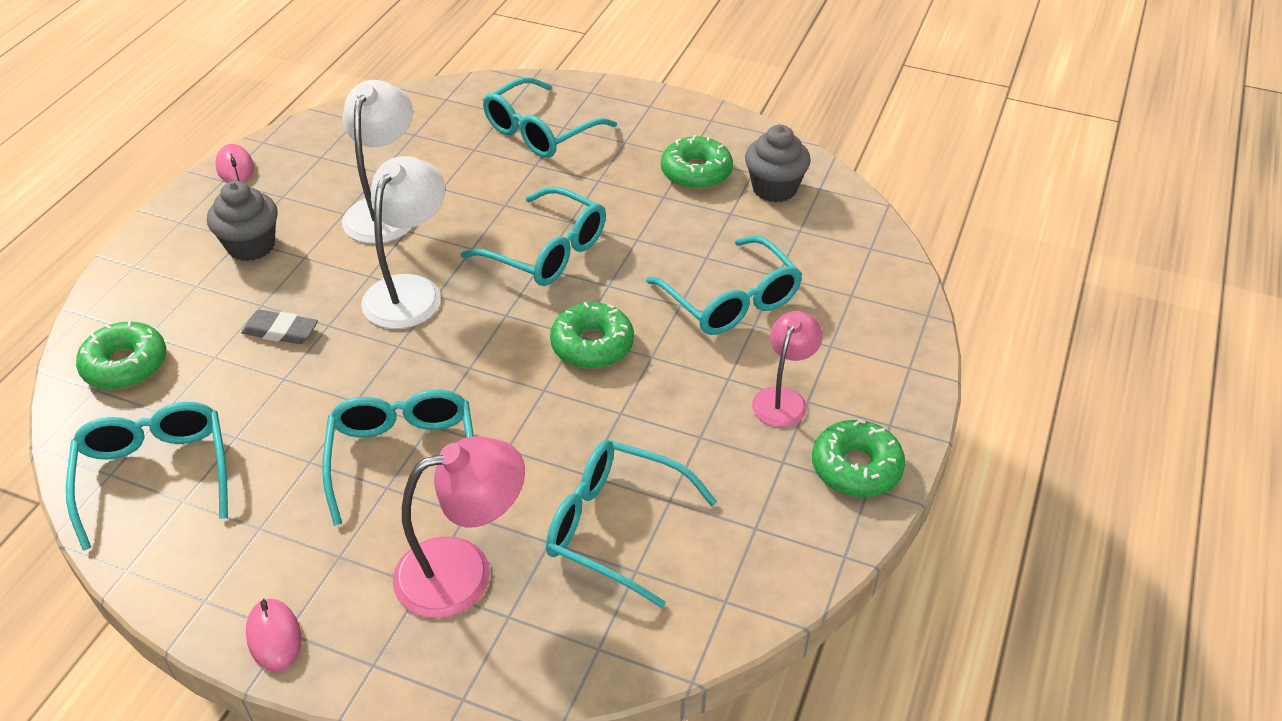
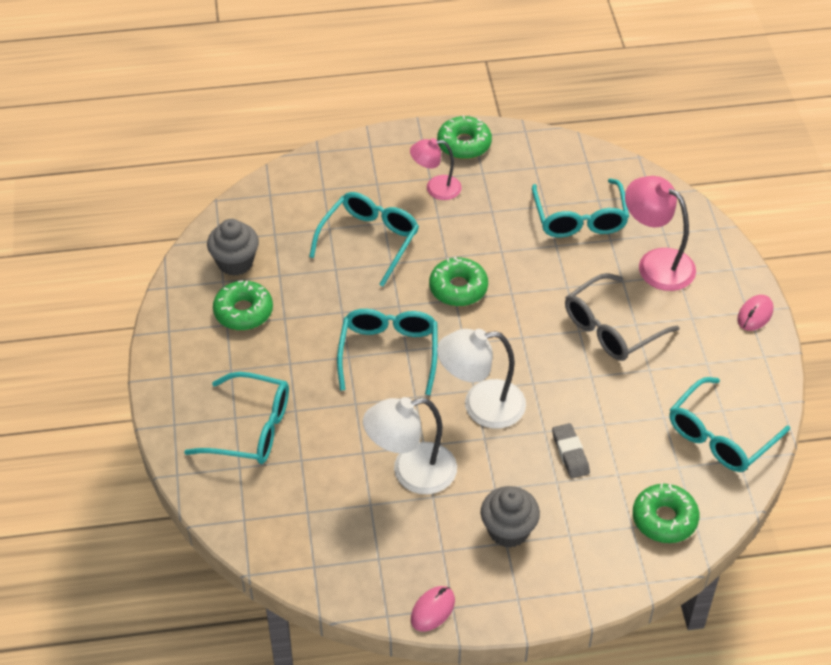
camera: 120 degrees left, 5 degrees up
turquoise glasses [322,389,474,526] -> grey glasses [565,273,679,361]

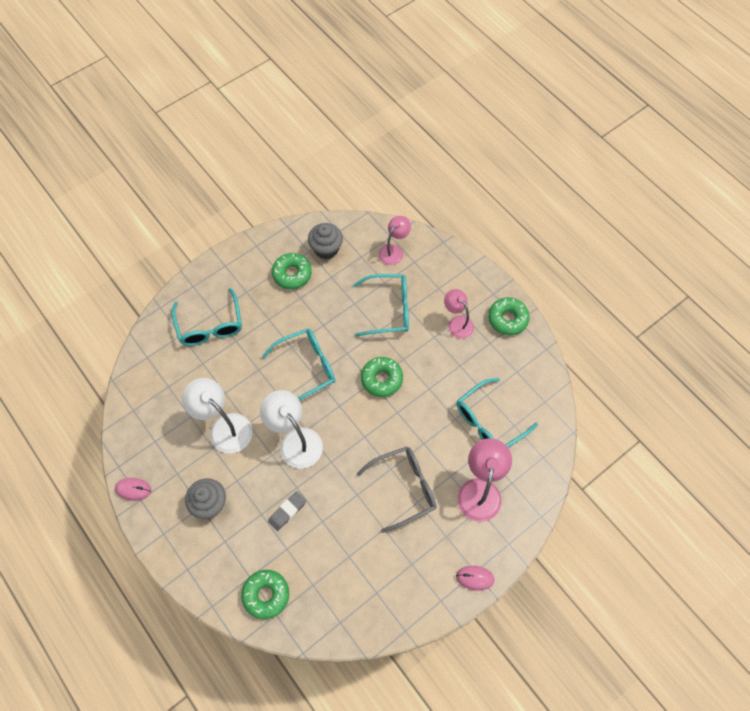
camera: 60 degrees right, 15 degrees up
grey glasses [565,273,679,361] -> grey glasses turned 135 degrees clockwise [357,447,436,533]
turquoise glasses [669,377,790,472] -> none
none -> pink lamp [379,216,411,265]

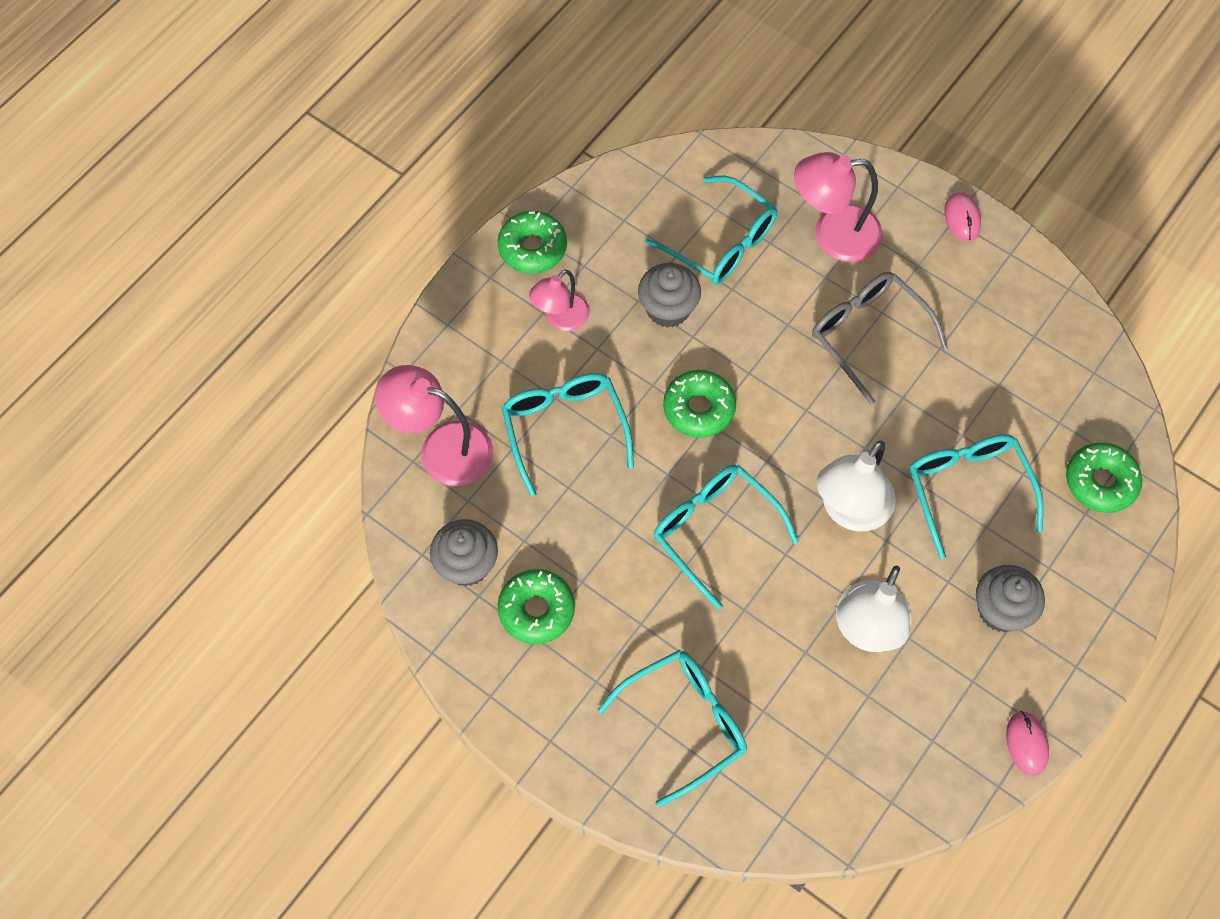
camera: 105 degrees left, 0 degrees up
grey eraser [268,491,306,531] -> turquoise glasses [910,434,1043,559]
pink lamp [379,216,411,265] -> pink lamp [375,365,493,486], size x1.57
none -> grey cupcake [638,263,701,328]

